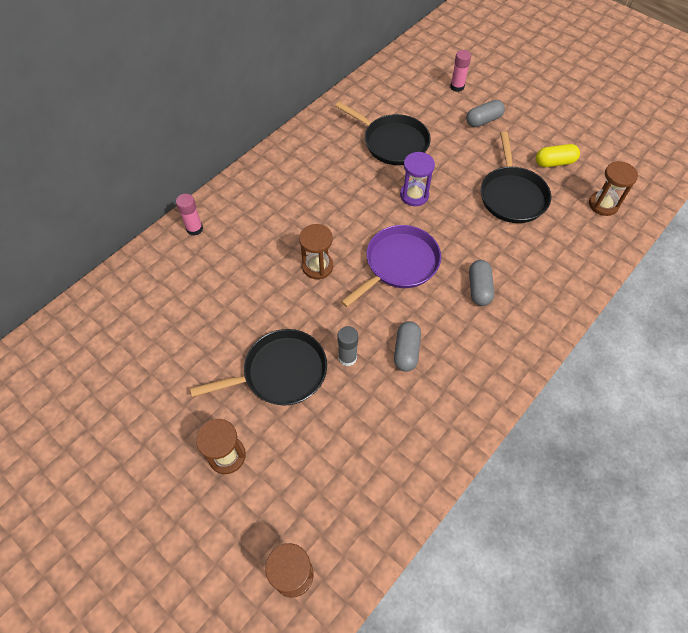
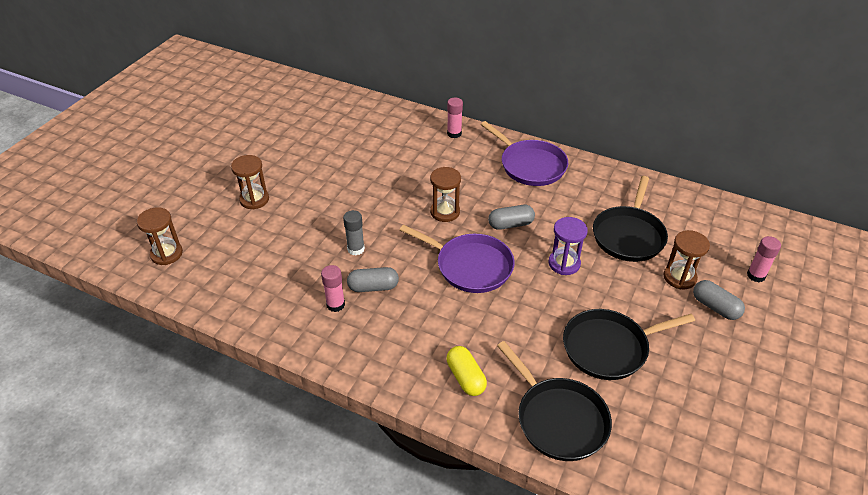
camera: 75 degrees right, 15 degrees down
black pan [190,329,327,405] -> black pan moved to [497,341,612,461]
grey capsule [469,260,494,306] -> grey capsule moved to [488,205,535,230]
yellow capsule [536,144,580,167] -> yellow capsule moved to [446,346,487,396]
brown hourglass [589,161,638,216] -> brown hourglass moved to [663,230,710,289]
none -> pink glue stick [321,265,345,312]
none -> purple pan [481,121,568,186]

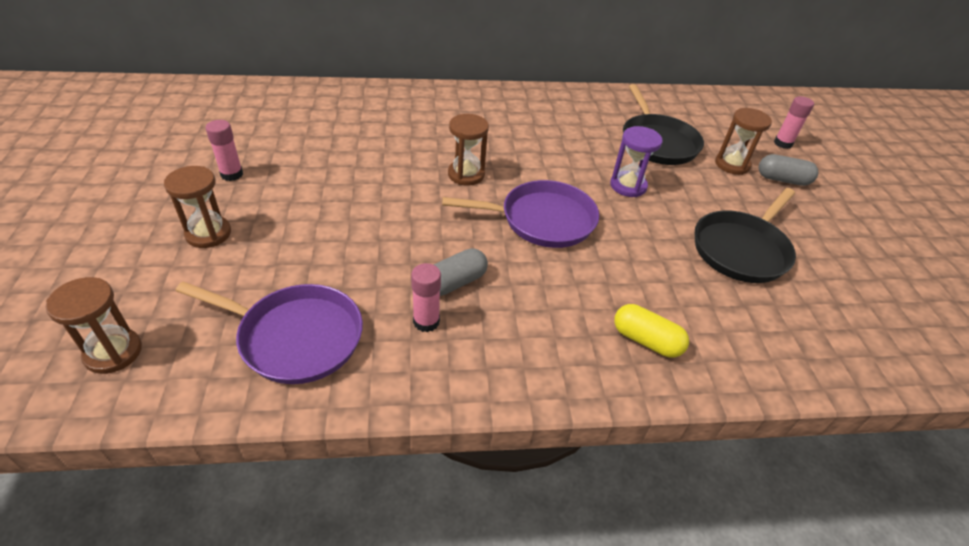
camera: 35 degrees left, 0 degrees up
grey glue stick [343,210,365,255] -> none
pink glue stick [447,98,463,138] -> pink glue stick moved to [206,120,243,181]
purple pan [481,121,568,186] -> purple pan moved to [176,282,363,384]
grey capsule [488,205,535,230] -> none
black pan [497,341,612,461] -> none

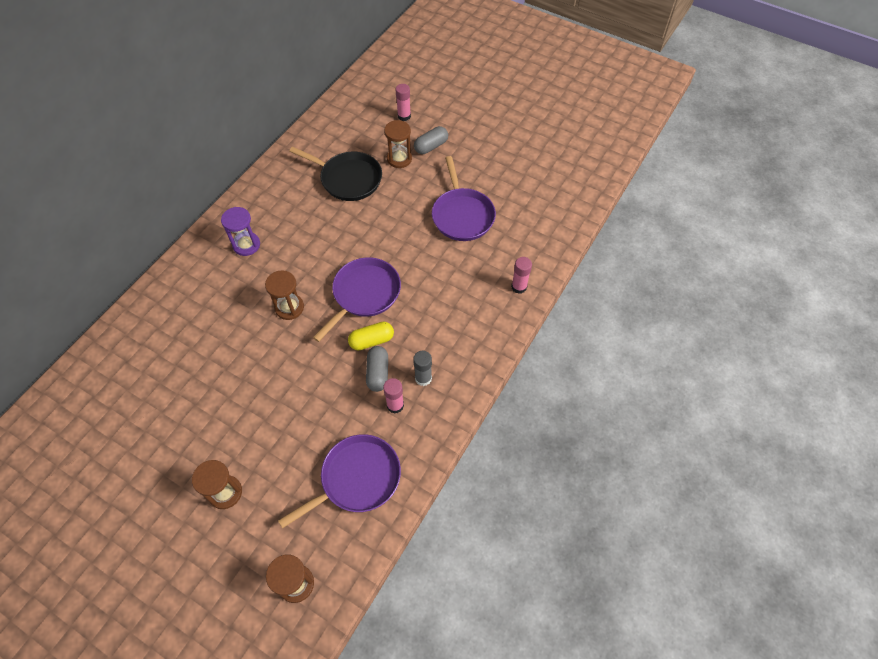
camera: 50 degrees left, 15 degrees up
pink glue stick [206,120,243,181] -> pink glue stick moved to [511,257,532,294]
purple hourglass [610,126,663,197] -> purple hourglass moved to [221,207,260,256]
yellow capsule [614,304,689,358] -> yellow capsule moved to [348,322,394,350]
black pan [695,188,796,283] -> purple pan [432,156,496,241]
none -> grey glue stick [413,351,432,386]

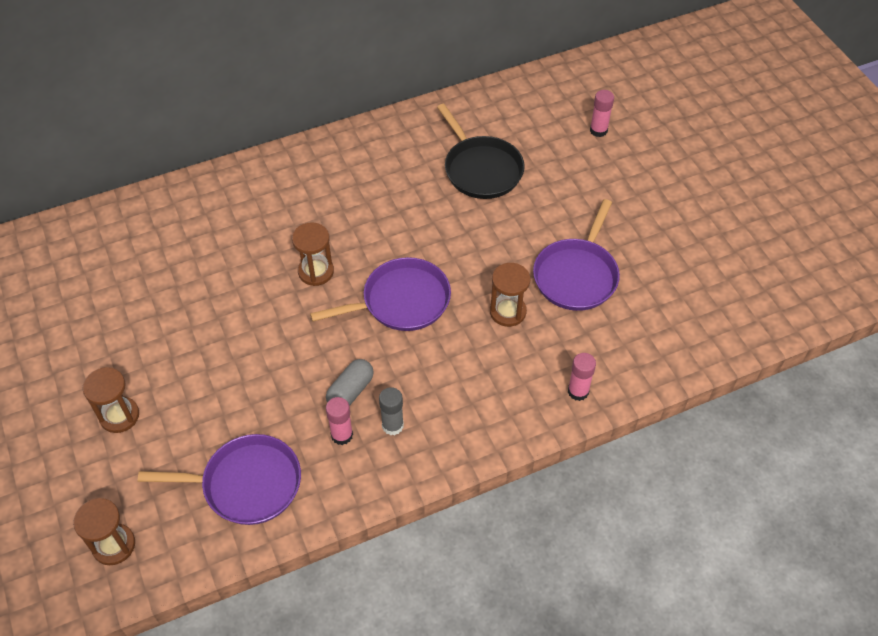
camera: 35 degrees right, 5 degrees down
purple hourglass [221,207,260,256] -> none
yellow capsule [348,322,394,350] -> none
brown hourglass [384,120,412,168] -> brown hourglass moved to [490,263,530,327]
grey capsule [414,126,448,154] -> none

